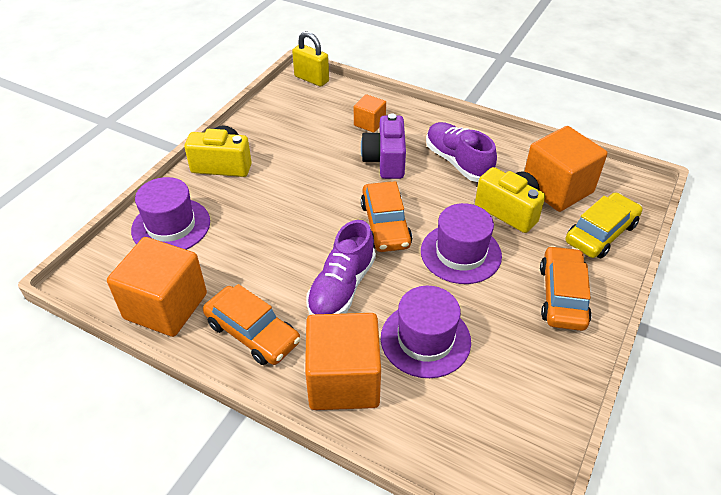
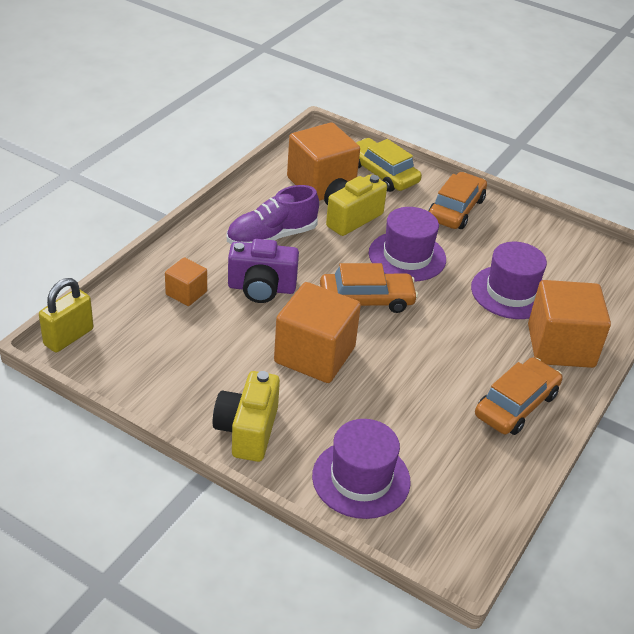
camera: 90 degrees left, 5 degrees down
orange cube [107,237,207,337] -> orange cube moved to [274,282,361,383]
purple shoe [306,220,376,315] -> none
orange car [540,246,592,331] -> orange car turned 105 degrees clockwise [428,172,487,229]

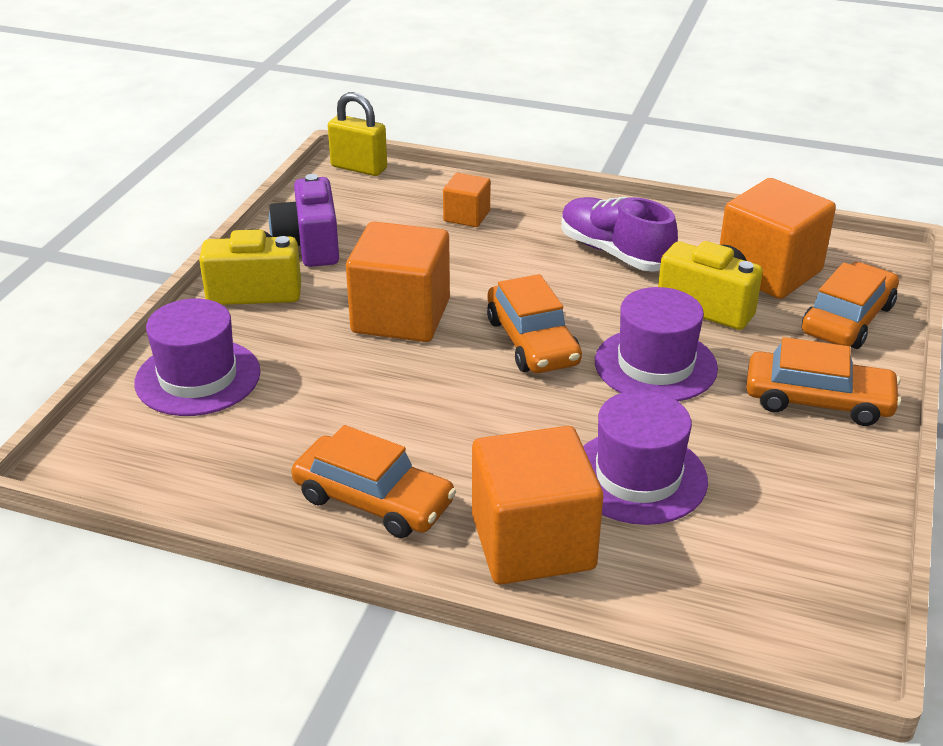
camera: 80 degrees right, 5 degrees down
purple camera [228,239,299,303] -> purple camera moved to [269,174,339,267]
yellow car [356,138,422,192] -> orange car [802,262,899,349]

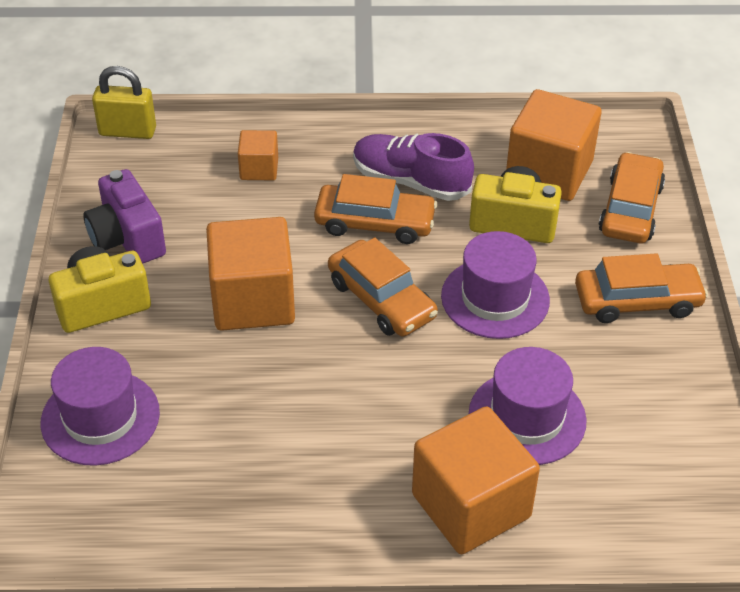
camera: 20 degrees left, 10 degrees up
orange car [291,425,456,538] -> orange car moved to [314,174,437,244]

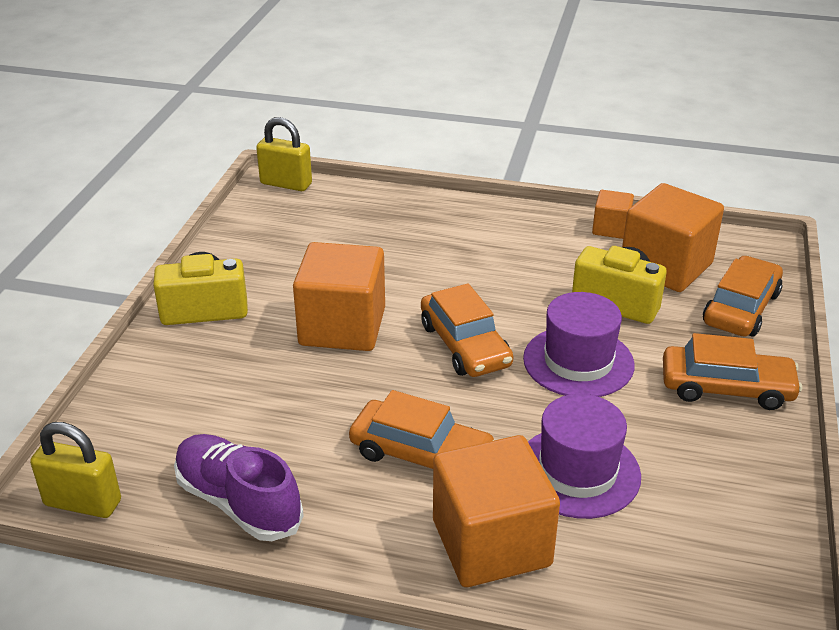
camera: 15 degrees right, 10 degrees down
purple hat [41,347,160,466] -> none
purple camera [83,169,166,264] -> none
orange cube [238,130,278,181] -> orange cube moved to [592,190,634,239]
orange car [314,174,437,244] -> orange car moved to [349,390,494,469]
purple shoe [353,133,474,201] -> purple shoe moved to [174,434,304,541]
none -> yellow padlock [30,422,121,518]

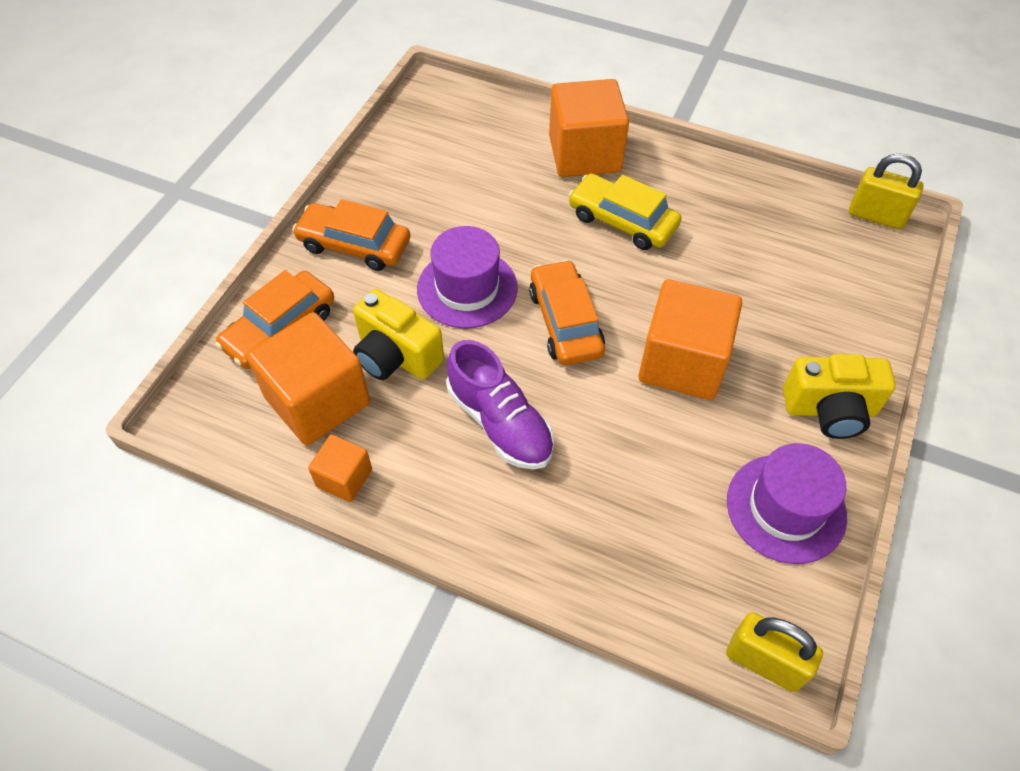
camera: 170 degrees left, 20 degrees up
purple shoe [174,434,304,541] -> purple shoe moved to [447,340,554,470]
orange car [349,390,494,469] -> yellow car [569,173,682,250]
purple hat [528,394,641,519] -> purple hat moved to [727,443,847,564]

